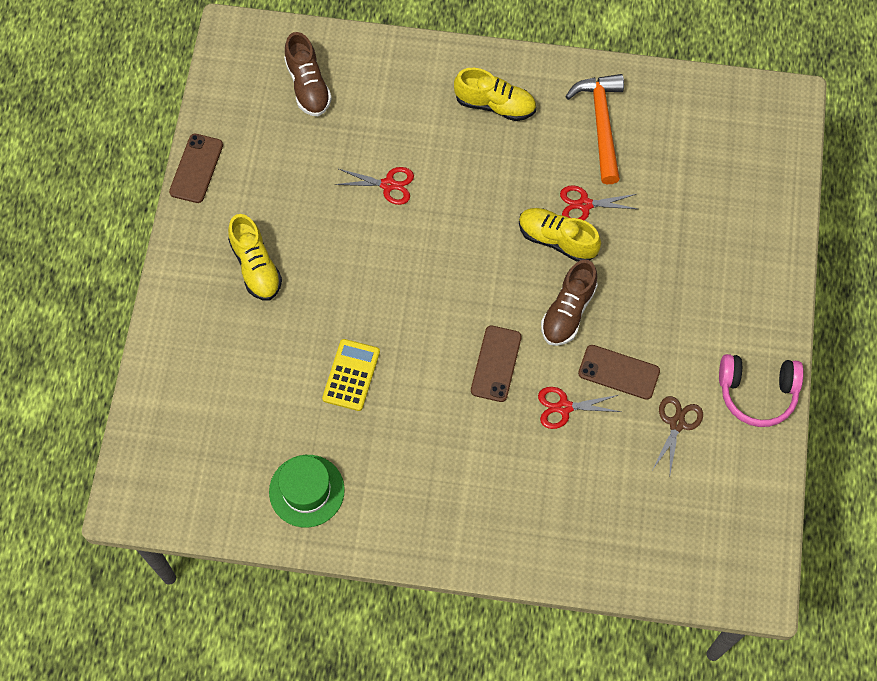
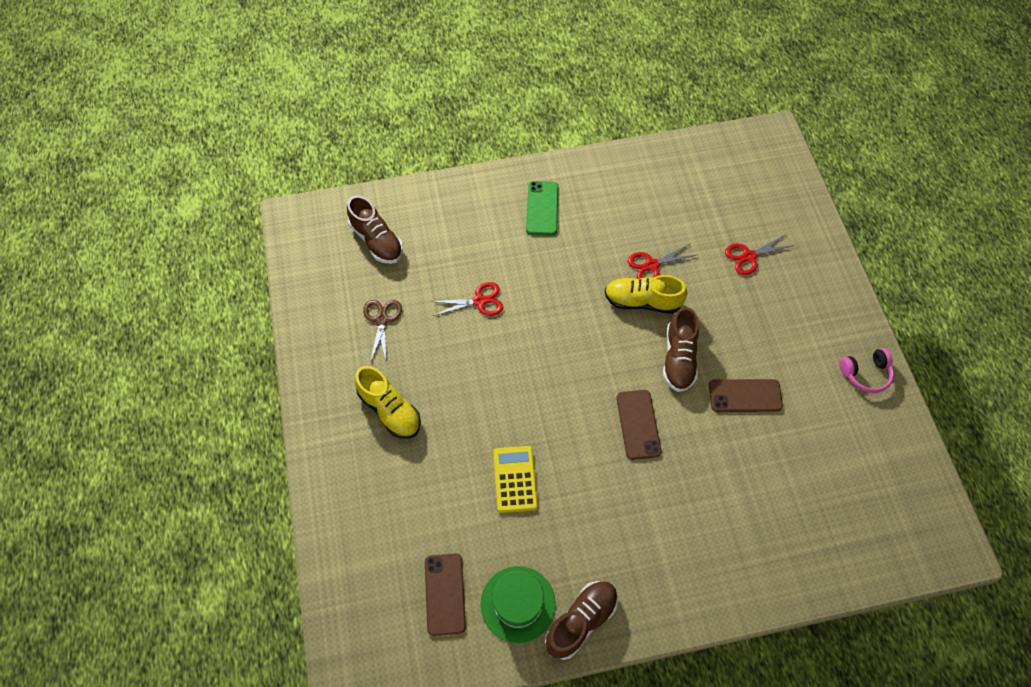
camera: 20 degrees left, 5 degrees down
brown phone [169,134,223,203] -> brown phone moved to [425,553,466,636]
yellow shoe [454,68,536,121] -> green phone [526,181,558,235]
red scissors [538,387,621,429] -> red scissors moved to [725,234,795,275]
orange hammer [565,74,624,184] -> none
brown scissors [653,396,703,474] -> brown scissors moved to [363,300,402,363]
pink headphones [719,354,804,427] -> pink headphones [839,348,894,393], size x0.66
none -> brown shoe [545,581,618,660]

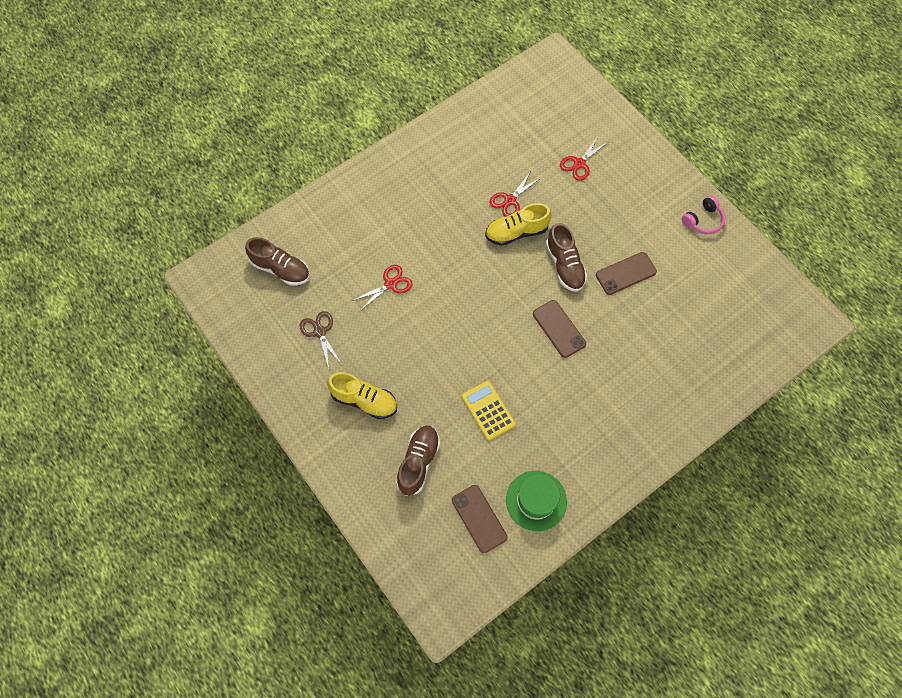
camera: 25 degrees left, 5 degrees up
green phone [526,181,558,235] -> none
brown shoe [545,581,618,660] -> brown shoe moved to [396,426,440,496]

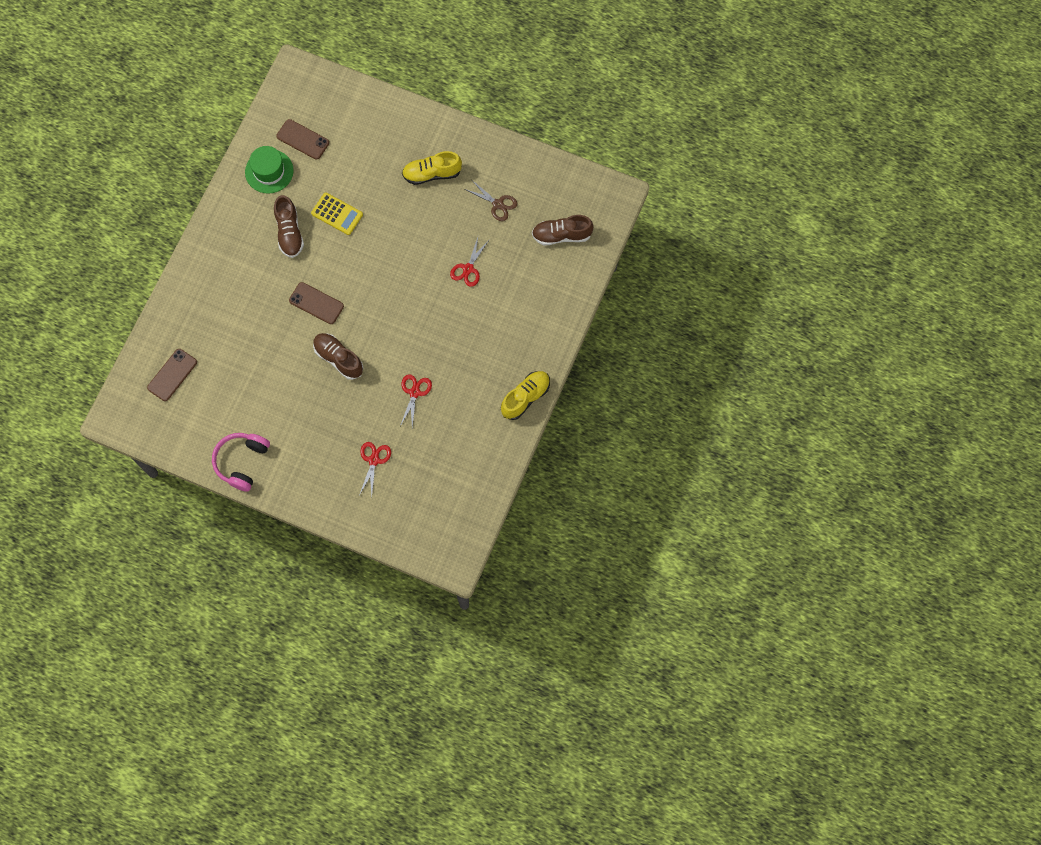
camera: 150 degrees right, 5 degrees up
brown shoe [396,426,440,496] -> brown shoe moved to [274,195,304,258]
yellow shoe [485,203,552,246] -> yellow shoe moved to [501,371,550,420]
brown phone [596,252,657,295] -> brown phone moved to [147,349,197,401]
pink headphones [682,195,725,234] -> pink headphones [212,433,270,492], size x1.50

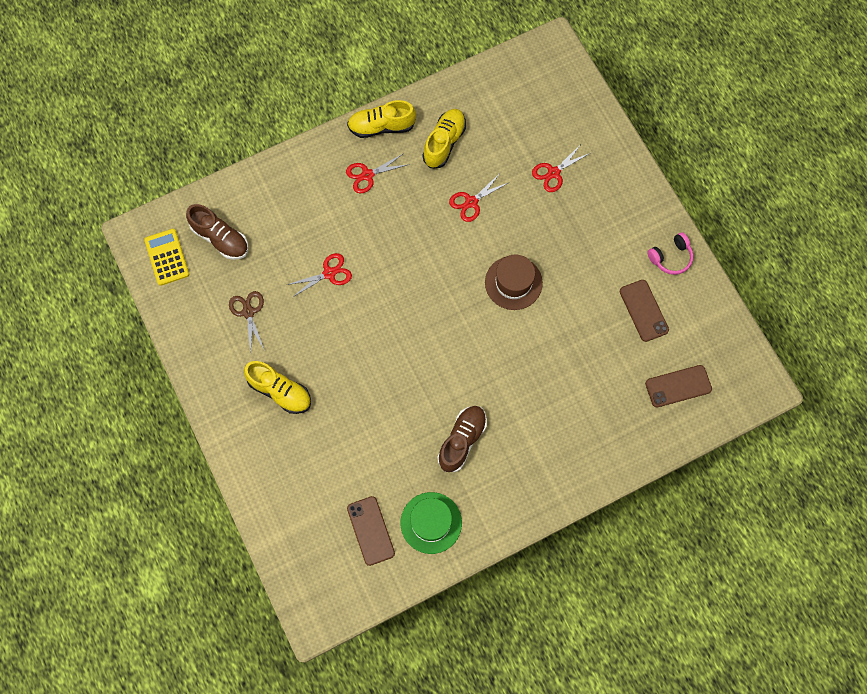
camera: 140 degrees left, 0 degrees up
pink headphones [212,433,270,492] -> pink headphones [647,232,694,275], size x0.66
brown phone [289,282,344,324] -> brown phone moved to [620,280,669,342]
yellow calculator [311,193,363,235] -> yellow calculator moved to [144,229,189,286]
brown shoe [313,333,363,380] -> brown hat [485,254,543,310]
none -> red scissors [346,153,410,193]
none -> yellow shoe [423,109,466,168]

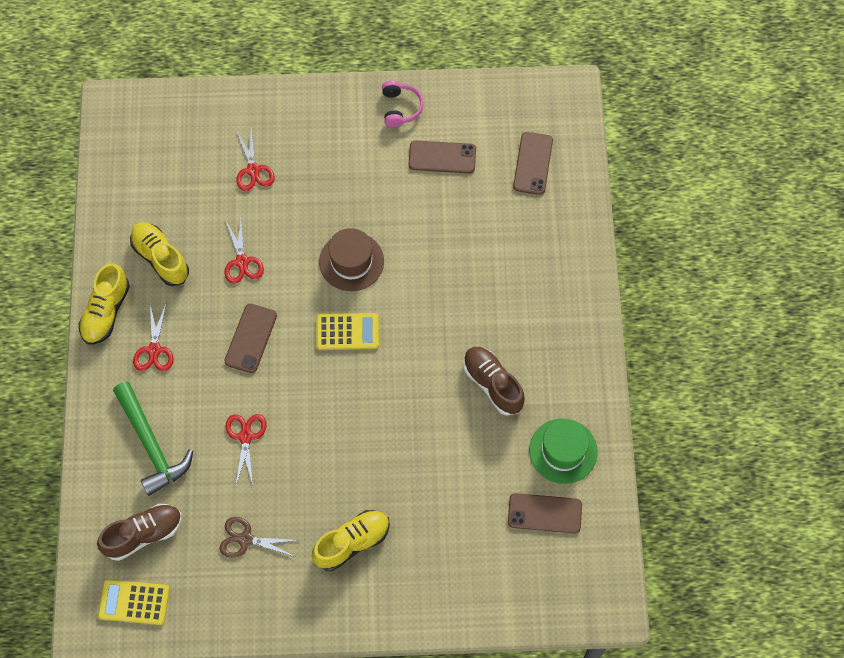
camera: 65 degrees left, 5 degrees down
none -> green hammer [113,381,193,496]
none -> brown phone [224,304,277,373]
none -> yellow calculator [316,313,379,350]

